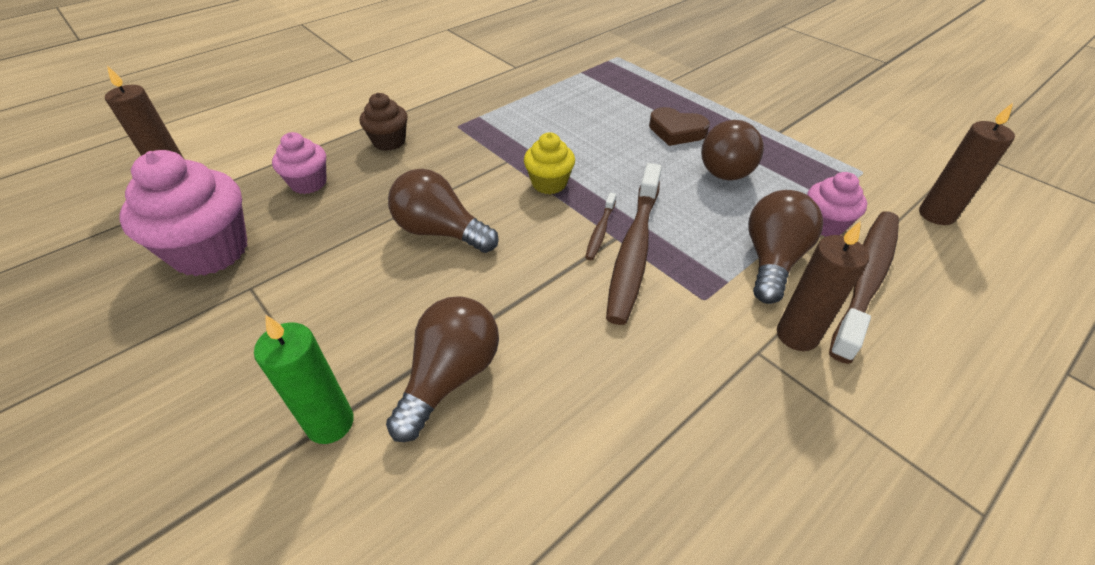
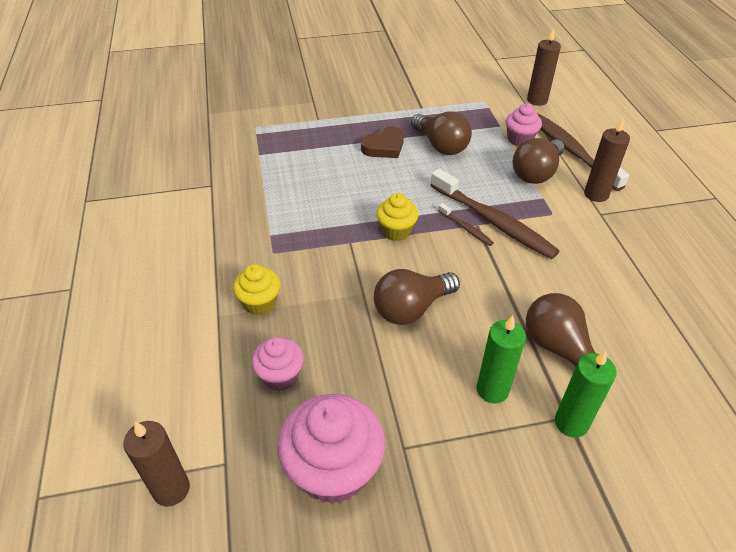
camera: 60 degrees left, 0 degrees up
brown cupcake [360,93,408,151] -> yellow cupcake [233,264,280,315]
brown light bulb [748,190,823,304] -> brown light bulb turned 105 degrees counterclockwise [513,138,564,184]
none -> green candle [477,315,526,404]

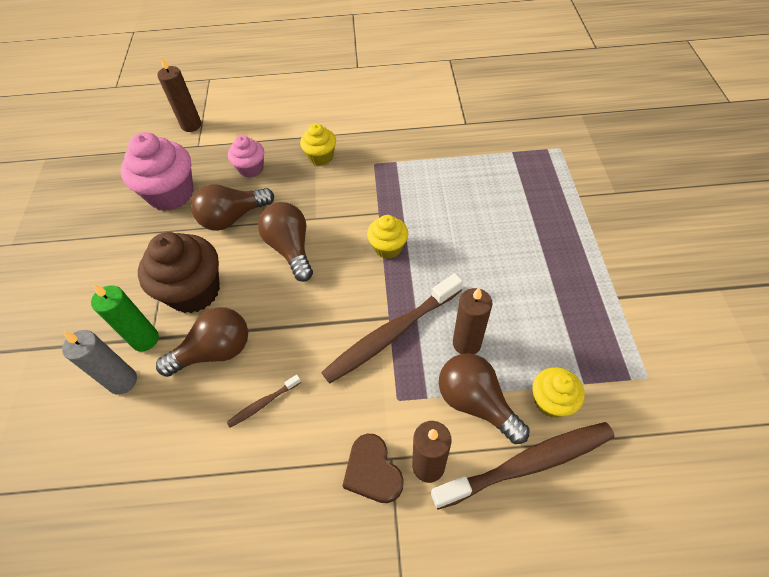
camera: 100 degrees right, 10 degrees up
brown heart [361,126,404,158] -> brown heart moved to [342,434,404,503]
brown light bulb [411,111,472,155] -> brown light bulb moved to [191,184,274,231]
brown toothbrush [438,203,494,246] -> brown toothbrush moved to [227,375,301,428]
green candle [477,315,526,404] -> brown cupcake [138,232,220,313]
pink cupcake [506,104,542,146] -> yellow cupcake [532,367,584,418]
brown candle [527,28,561,106] -> brown candle moved to [453,287,492,354]
none -> grey candle [62,330,137,395]

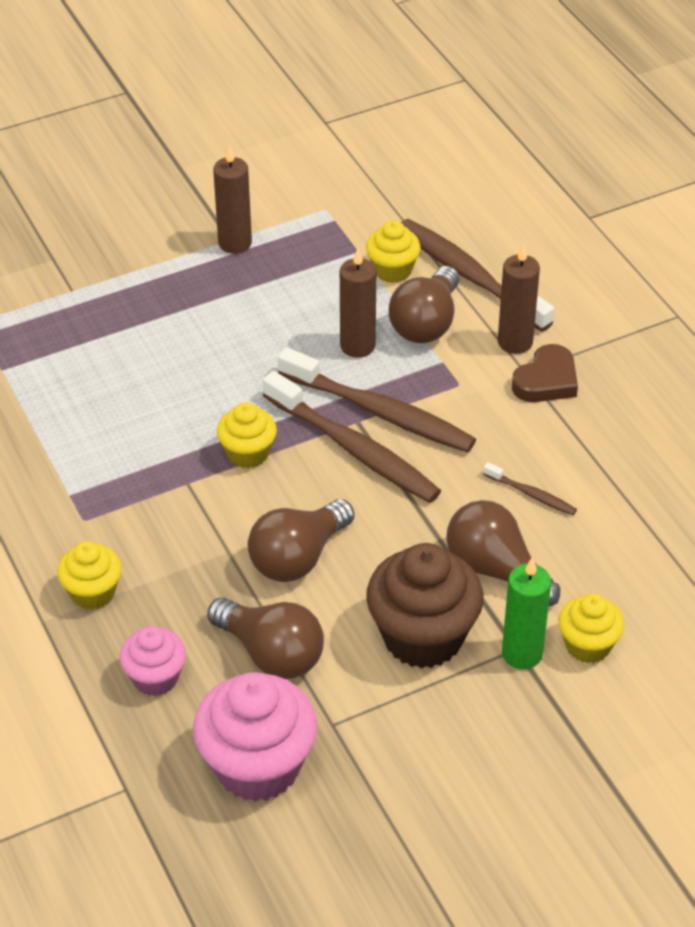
camera: 115 degrees left, 10 degrees down
grey candle [62,330,137,395] -> yellow cupcake [559,594,624,663]
brown candle [157,56,202,132] -> brown candle moved to [213,145,252,254]
none -> brown toothbrush [263,371,441,503]

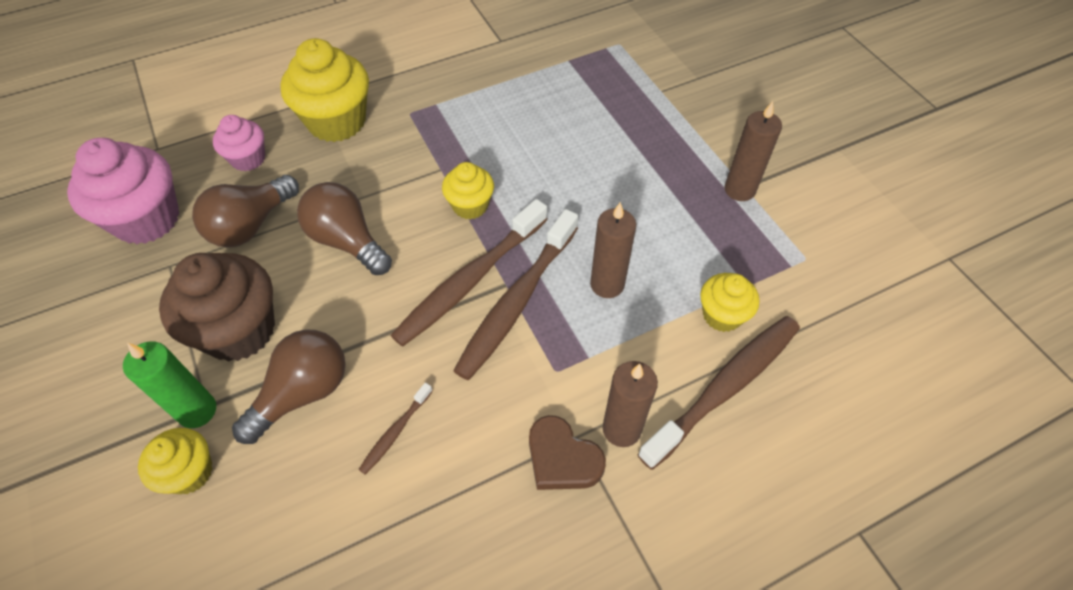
camera: 90 degrees right, 10 degrees up
yellow cupcake [58,541,122,610] -> yellow cupcake [280,38,369,142], size x1.78
brown light bulb [389,266,459,343] -> none

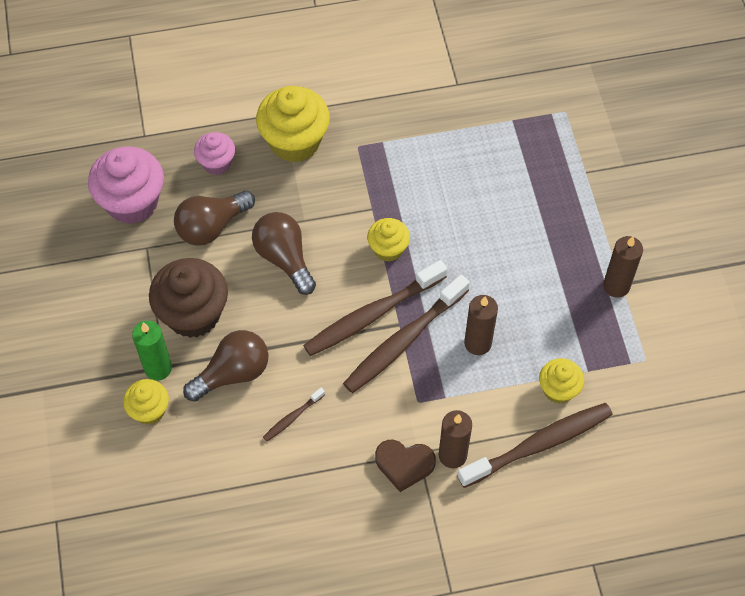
camera: 15 degrees right, 5 degrees up
brown heart [529,415,606,490] -> brown heart turned 45 degrees counterclockwise [375,440,436,492]

